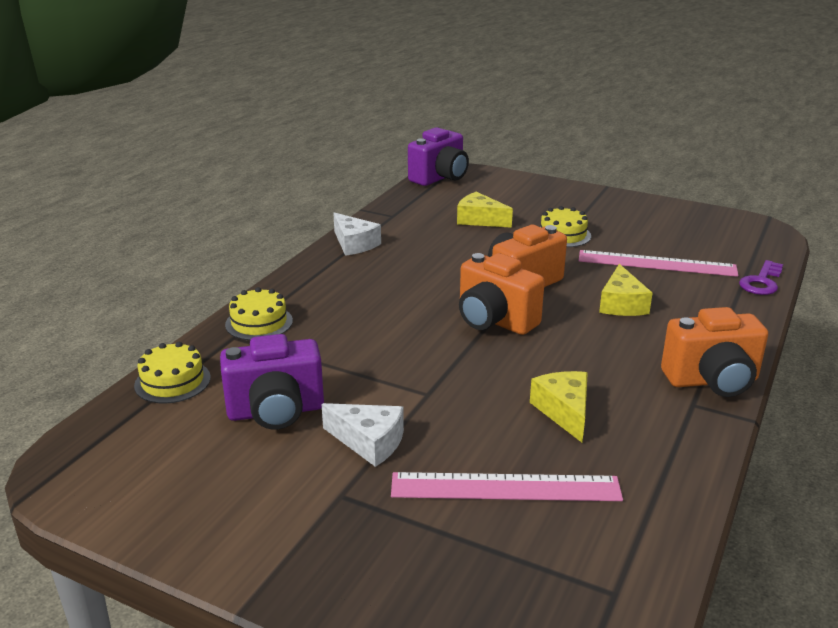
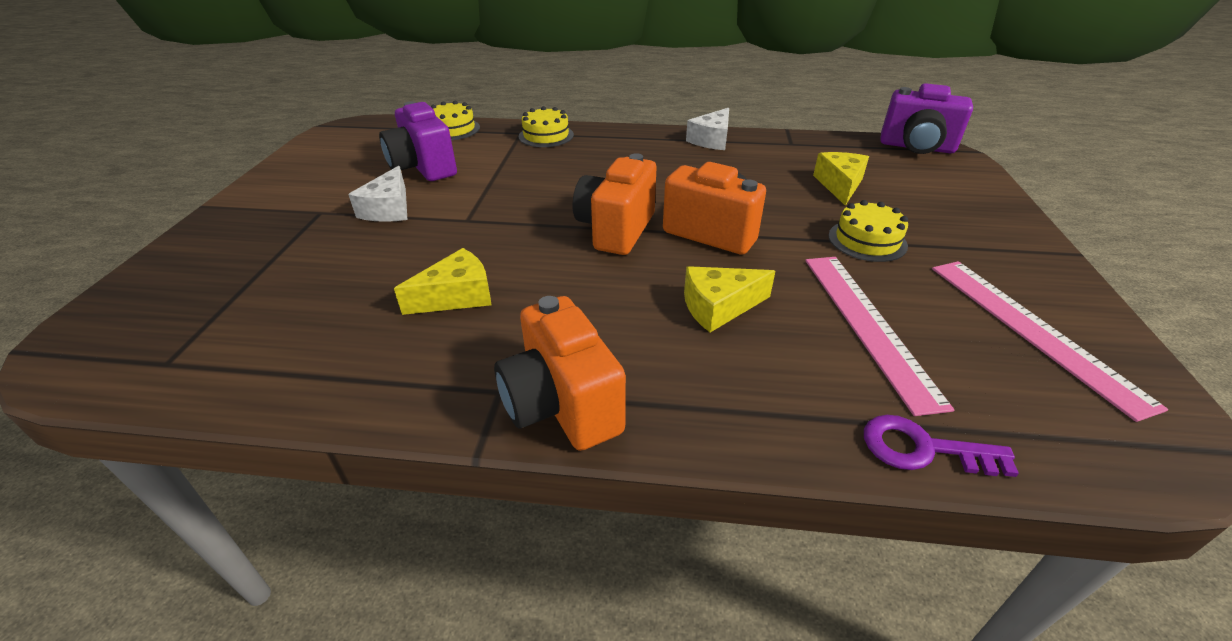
camera: 70 degrees right, 10 degrees up
pink ruler [391,472,623,501] -> pink ruler moved to [932,261,1168,422]

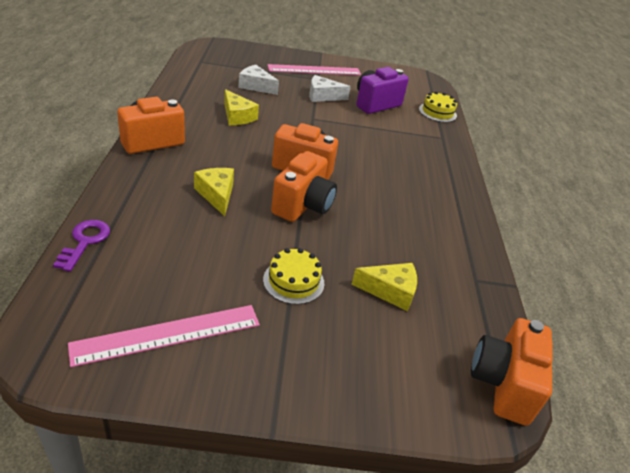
camera: 80 degrees right, 0 degrees up
yellow cake [519,106,574,147] -> none
white cheese [686,108,729,150] -> white cheese moved to [238,65,279,95]
pink ruler [805,257,955,416] -> pink ruler moved to [267,64,361,75]
purple camera [880,83,973,154] -> orange camera [471,318,553,426]

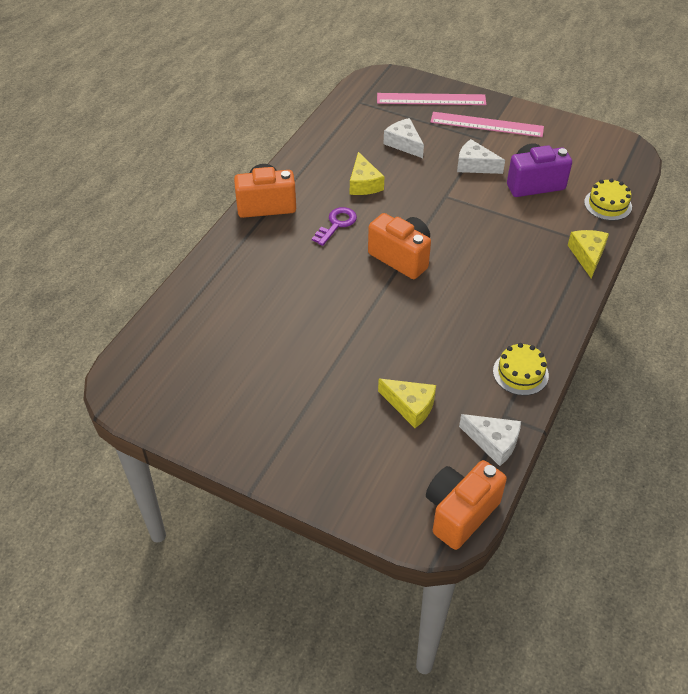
camera: 30 degrees right, 10 degrees up
purple key [53,220,110,271] -> purple key moved to [312,207,357,246]
pink ruler [68,305,260,367] -> pink ruler moved to [377,93,486,105]
yellow cheese [194,168,234,216] -> yellow cheese moved to [568,230,609,279]
yellow cake [263,248,324,305] -> yellow cake moved to [493,343,549,396]
orange camera [271,151,337,222] -> none
none -> white cheese [459,414,521,466]

